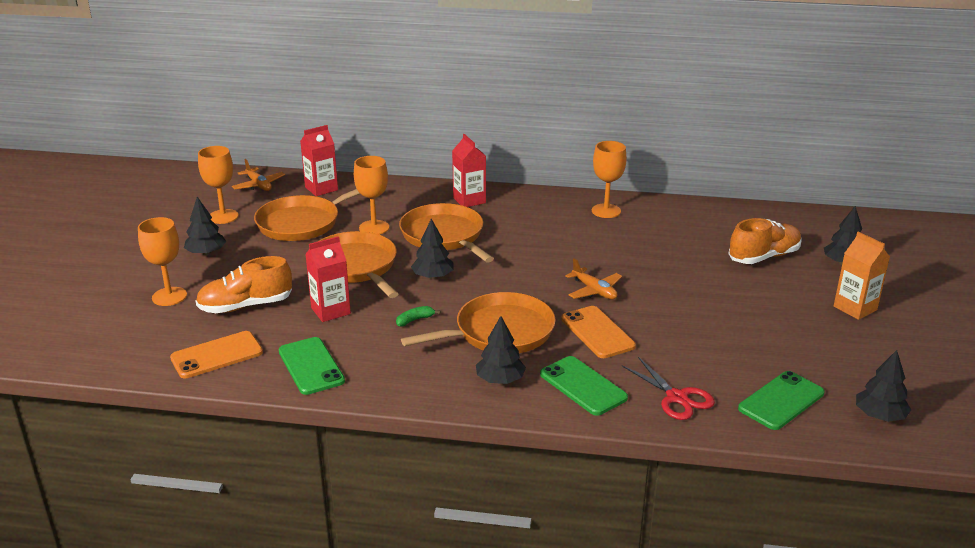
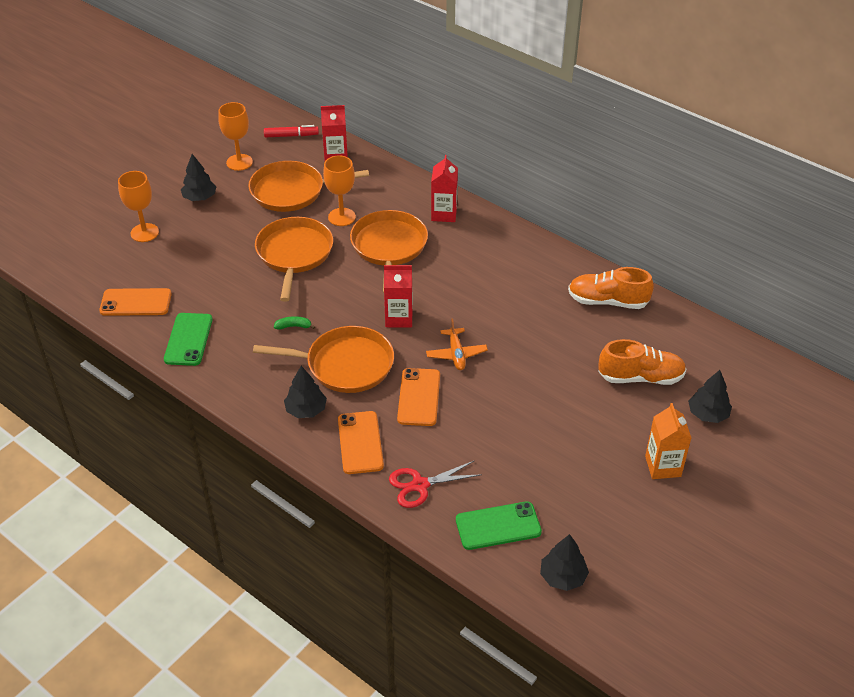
camera: 30 degrees right, 15 degrees up
orange shoe [196,256,292,313] -> orange shoe moved to [568,267,654,309]
orange plane [232,159,285,191] -> red marker [264,125,319,138]
red carton [305,236,351,322] -> red carton moved to [384,265,413,327]
black tree [411,219,454,279] -> none
green phone [540,356,628,416] -> orange phone [338,411,384,474]
orange goblet [592,141,627,218] -> none
red scissors [622,357,715,420] -> red scissors turned 75 degrees clockwise [389,460,482,508]

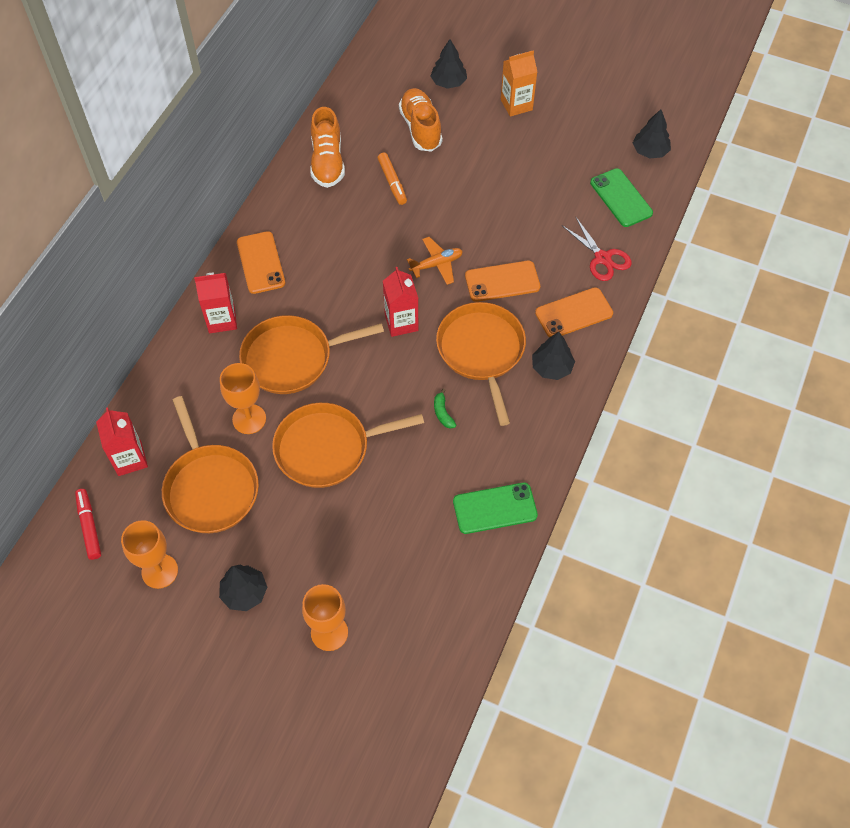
camera: 105 degrees left, 15 degrees up
orange phone [99,288,172,316] -> orange phone moved to [237,231,285,294]
none -> orange marker [378,153,407,205]

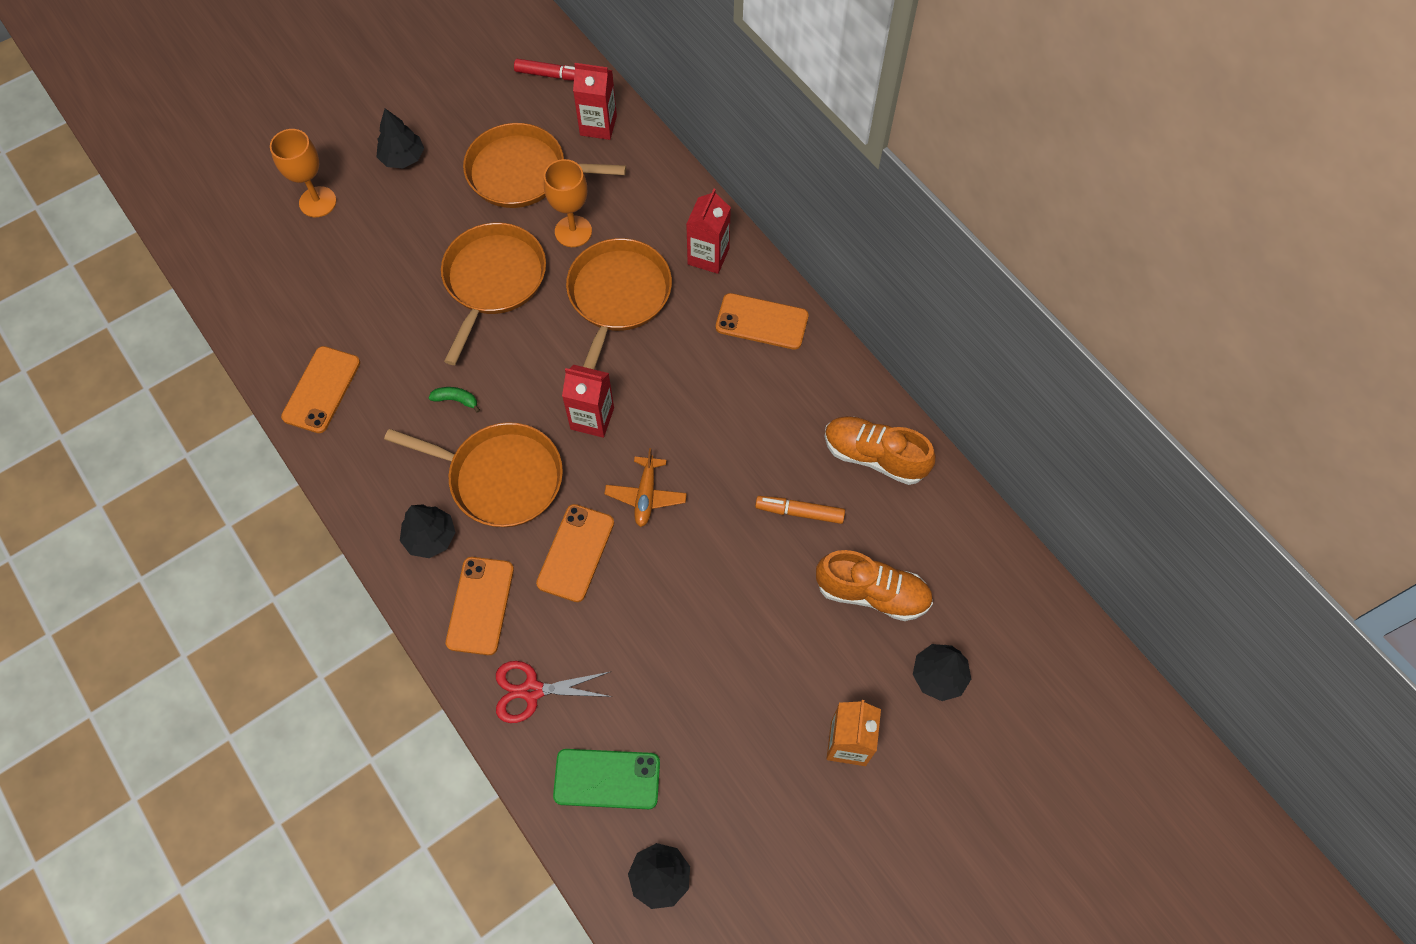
camera: 120 degrees right, 5 degrees up
orange goblet [121,520,178,589] -> none
green phone [453,483,538,534] -> orange phone [281,346,360,433]

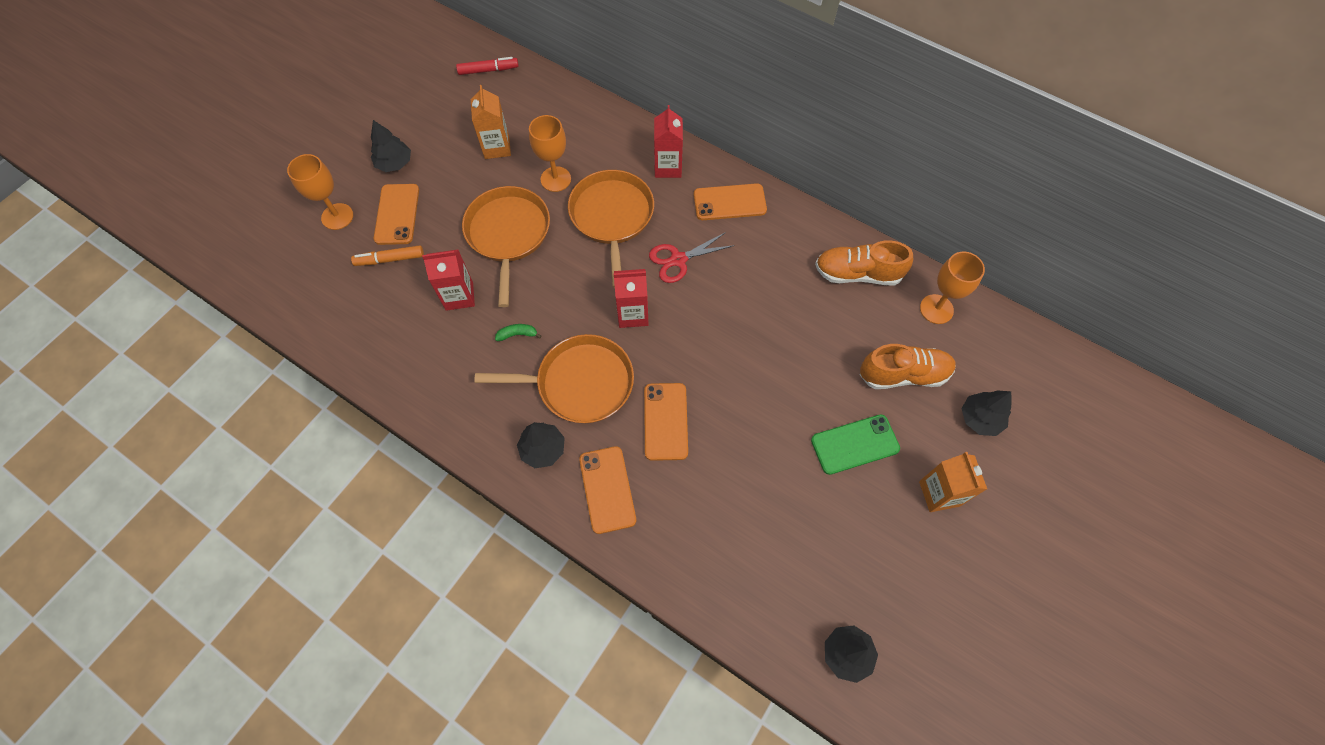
camera: 20 degrees left, 0 degrees up
orange phone [281,346,360,433] -> orange phone moved to [374,184,419,245]
orange pan [463,123,626,208] -> orange carton [471,85,511,159]
red scissors [496,661,612,723] -> red scissors moved to [649,232,735,283]
green phone [553,749,660,809] -> green phone moved to [811,415,900,475]
red carton [573,63,617,140] -> red carton moved to [422,249,475,311]
orange plane [604,448,687,527] -> none
orange marker [755,496,845,524] -> orange marker moved to [351,245,424,266]
none -> orange goblet [920,251,985,324]

